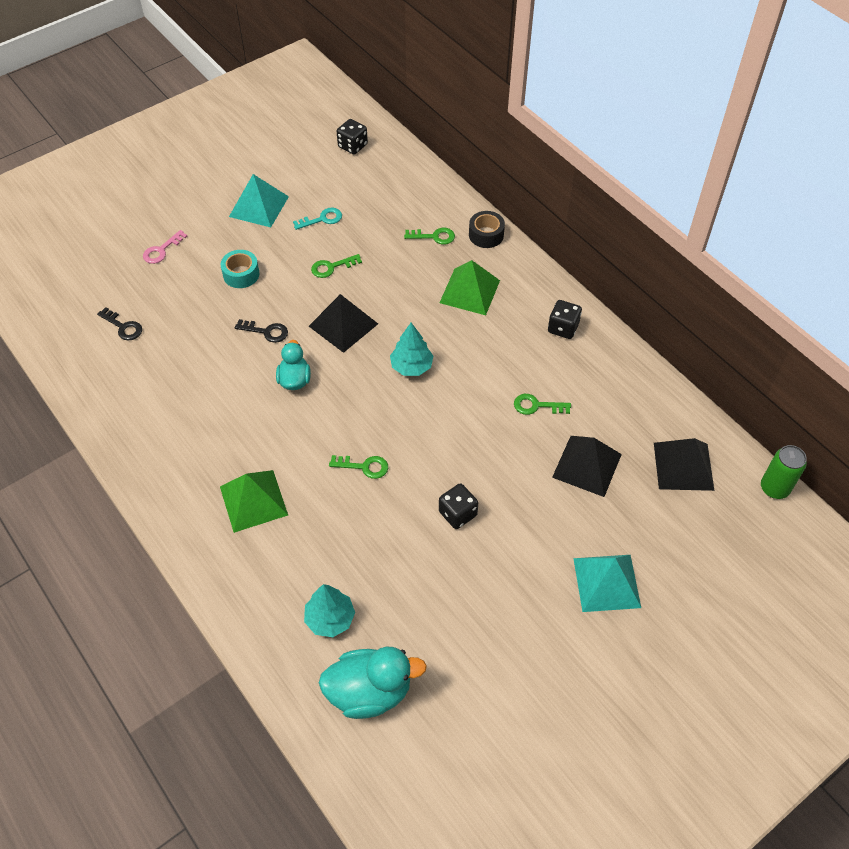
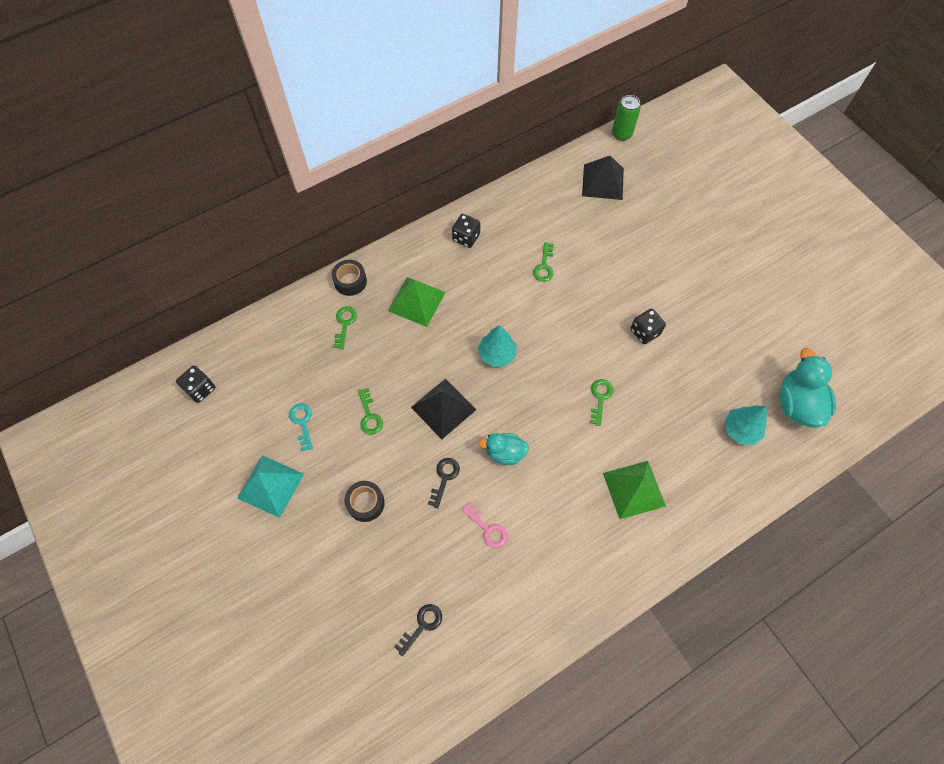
camera: 85 degrees left, 10 degrees up
pink key [143,230,187,264] -> pink key moved to [462,503,508,548]
turquoise tape [221,250,260,288] -> black tape [345,481,385,522]
black pyramid [552,436,622,497] -> none
turquoise pyramid [573,555,641,612] -> none

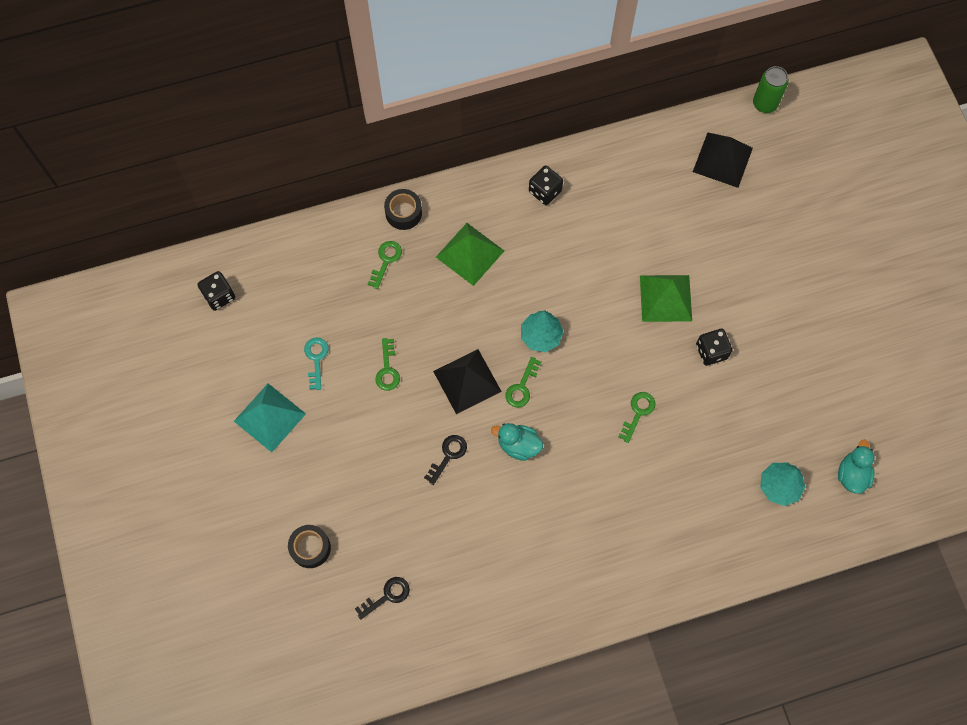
camera: 15 degrees right, 5 degrees up
black tape [345,481,385,522] -> black tape moved to [288,525,331,568]
pink key [462,503,508,548] -> none
green key [533,242,554,282] -> green key moved to [505,357,542,408]
green pyramid [603,461,666,519] -> green pyramid moved to [640,275,692,322]
turquoise duck [780,348,836,428] -> turquoise duck [838,440,875,494], size x0.62

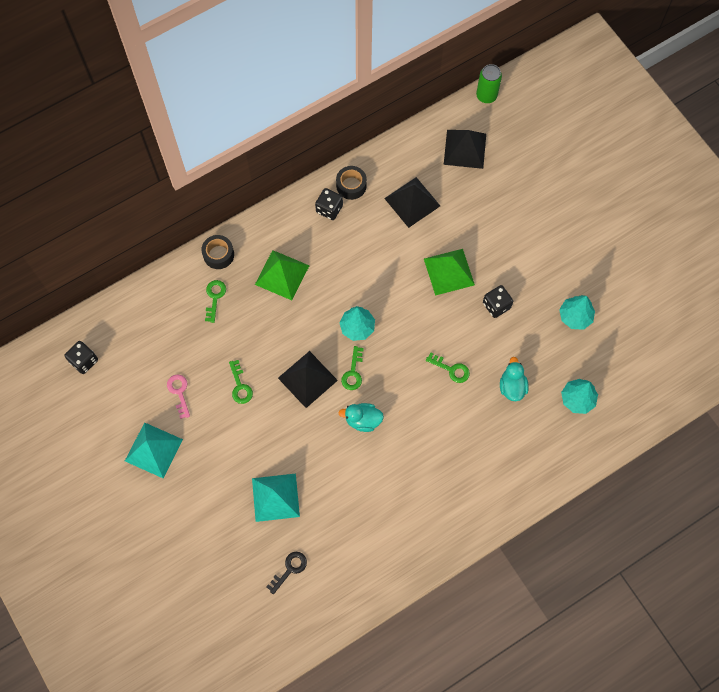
camera: 15 degrees left, 0 degrees up
black tape [288,525,331,568] -> black tape moved to [336,166,367,200]
turquoise key [304,338,329,390] -> pink key [167,374,190,419]
black key [424,435,467,485] -> none
green key [618,392,655,443] -> green key turned 105 degrees clockwise [426,352,470,383]
turquoise duck [838,440,875,494] -> turquoise duck moved to [500,357,528,401]
none -> turquoise pyramid [252,474,300,522]
none -> black pyramid [384,177,440,228]
none -> turquoise tree [559,295,595,330]

